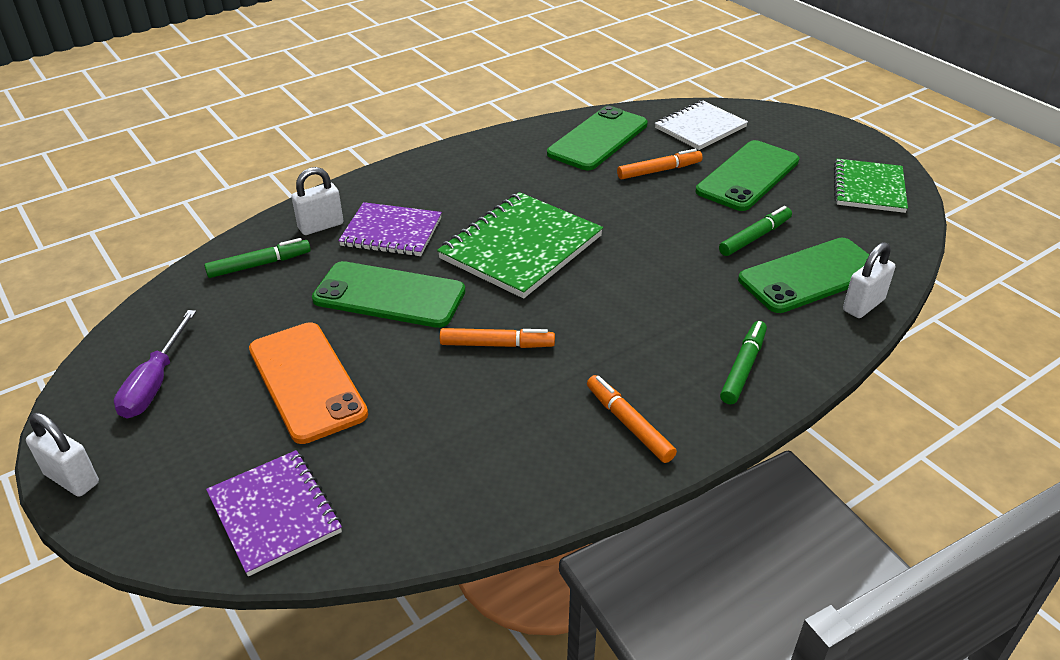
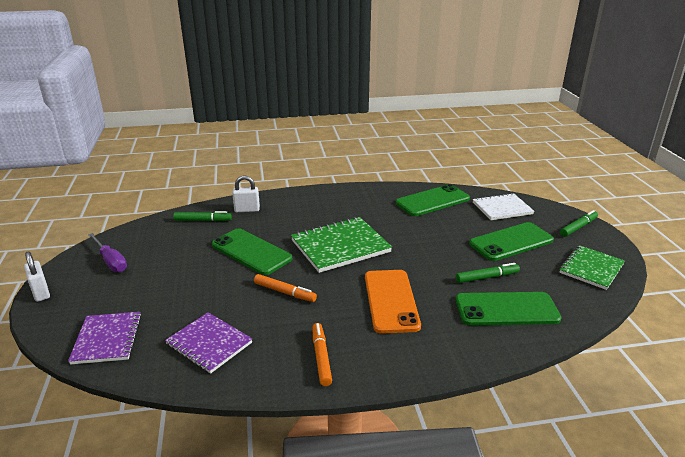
camera: 25 degrees right, 10 degrees down
purple screwdriver [114,310,196,419] -> purple screwdriver turned 75 degrees counterclockwise [88,233,127,272]
orange phone [249,322,368,444] -> orange phone moved to [365,270,421,334]
purple notebook [338,202,442,256] -> purple notebook moved to [165,312,252,374]
orange marker [617,149,703,179] -> none
green marker [720,321,767,404] -> green marker moved to [560,210,598,237]
white padlock [843,242,895,318] -> none

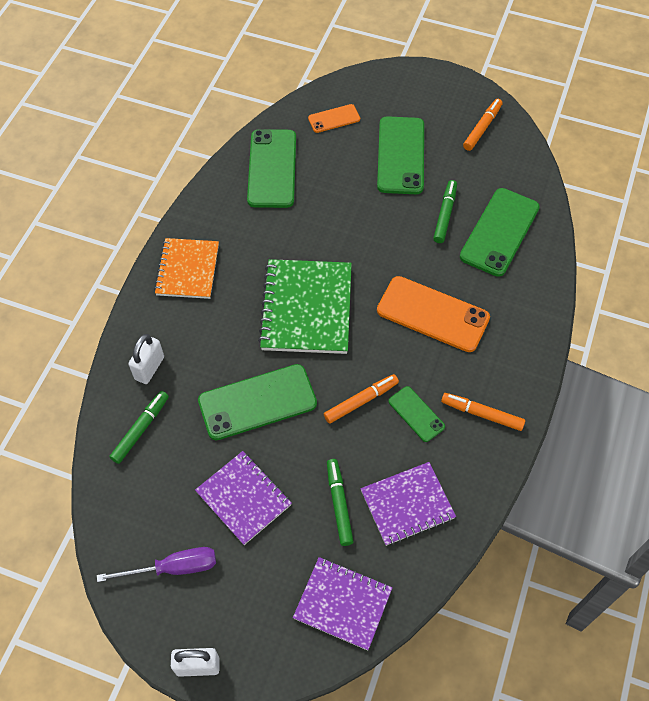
camera: 60 degrees left, 30 degrees up
white notebook [473,193,534,220] -> orange phone [308,104,360,133]
green notebook [559,245,625,290] -> orange marker [463,99,502,151]
green marker [560,210,598,237] -> green marker moved to [327,459,354,546]
none -> orange notebook [154,238,219,299]
none -> purple notebook [195,451,292,545]
none -> green phone [388,386,445,442]

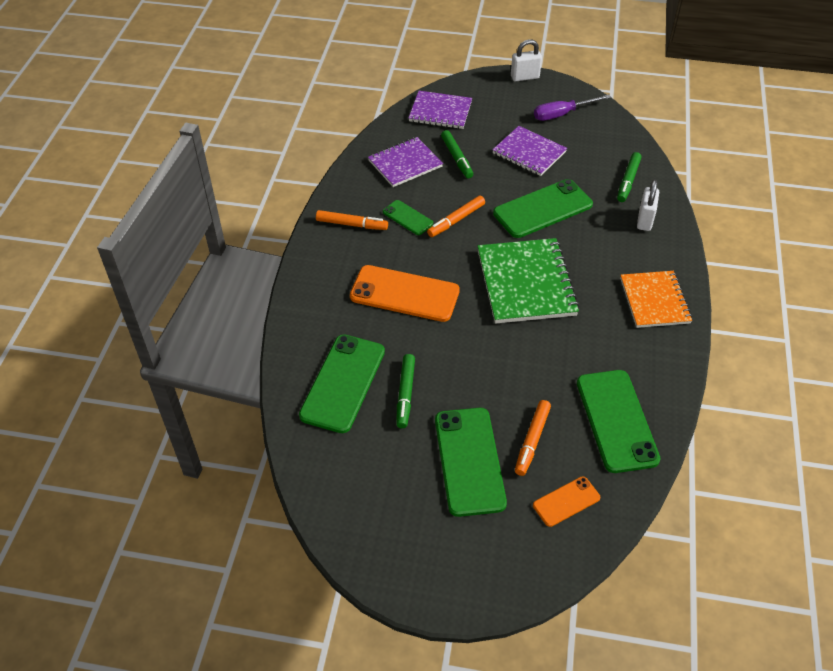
camera: 170 degrees right, 10 degrees down
orange marker [463,99,502,151] -> orange marker moved to [515,400,551,476]

